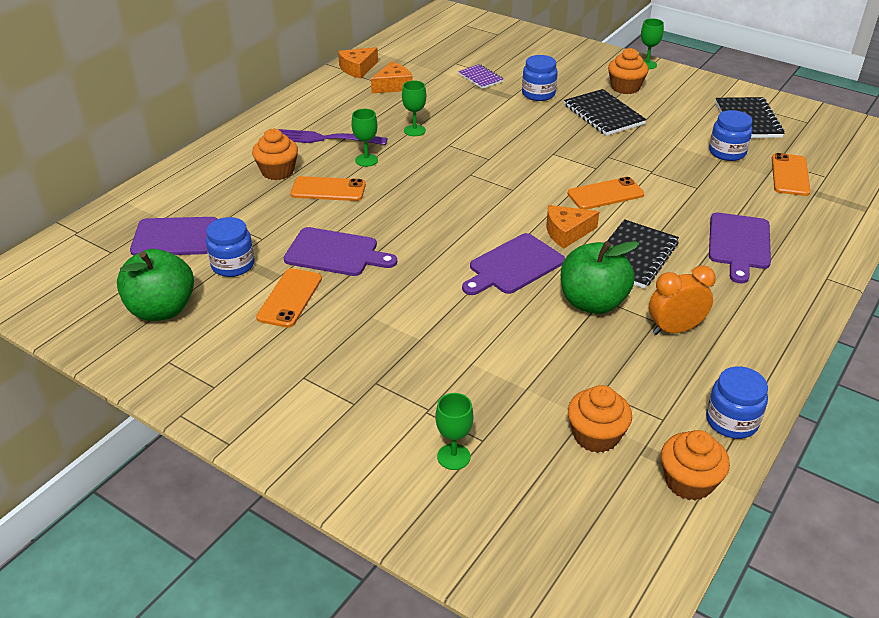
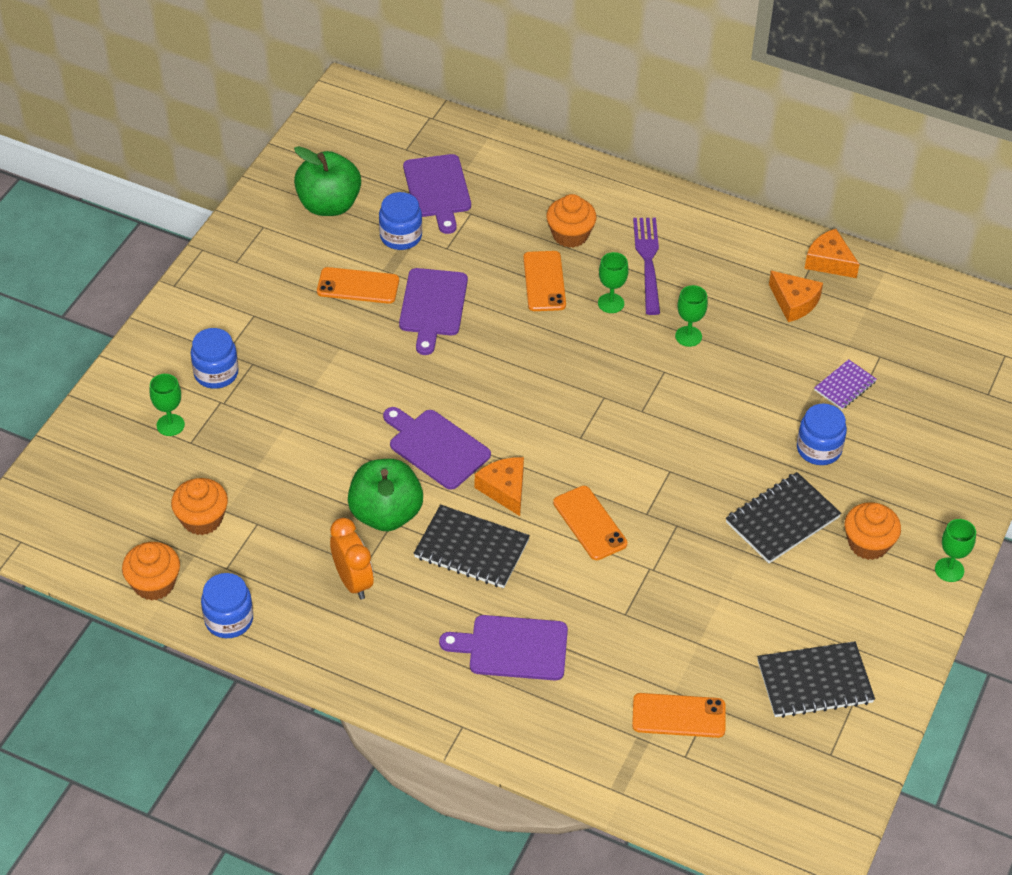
camera: 80 degrees right, 10 degrees up
blue jar [709,110,753,161] -> blue jar moved to [191,328,239,389]

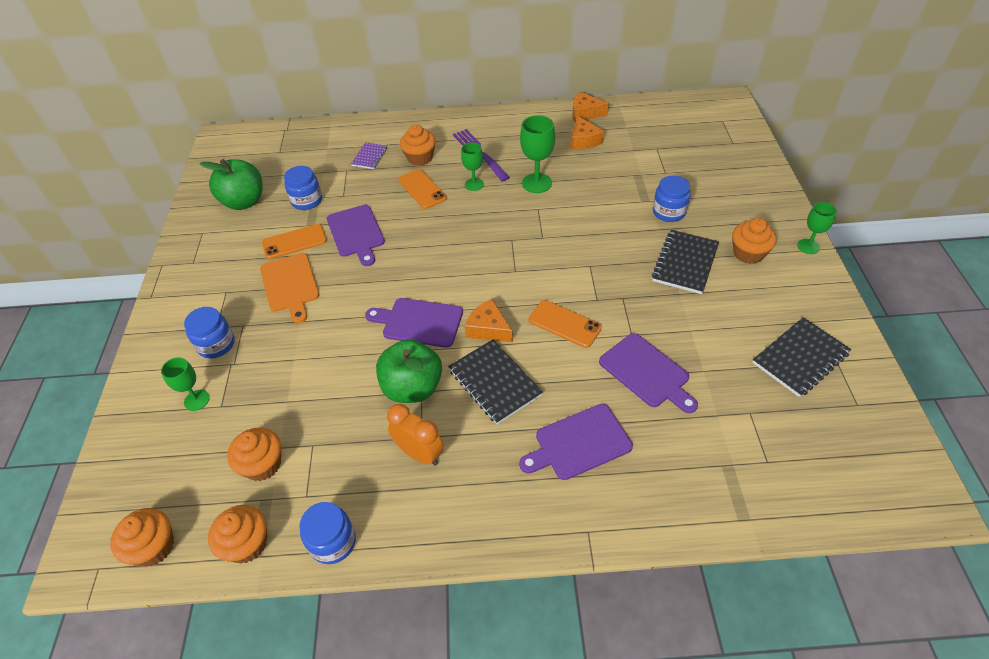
camera: 25 degrees left, 0 degrees up
purple cutting board [403,154,471,234] -> purple cutting board moved to [599,333,698,413]
black notebook [414,505,530,588] -> black notebook turned 60 degrees clockwise [448,339,543,424]
orange phone [632,693,726,738] -> none
green goblet [675,285,708,347] -> green goblet [520,115,555,193], size x1.56
orange cheese [769,271,823,322] -> orange cheese turned 60 degrees clockwise [570,116,604,150]
purple notebook [814,359,877,409] -> purple notebook moved to [351,142,387,169]
none -> orange cupcake [110,508,174,567]
none -> orange cutting board [260,253,320,323]

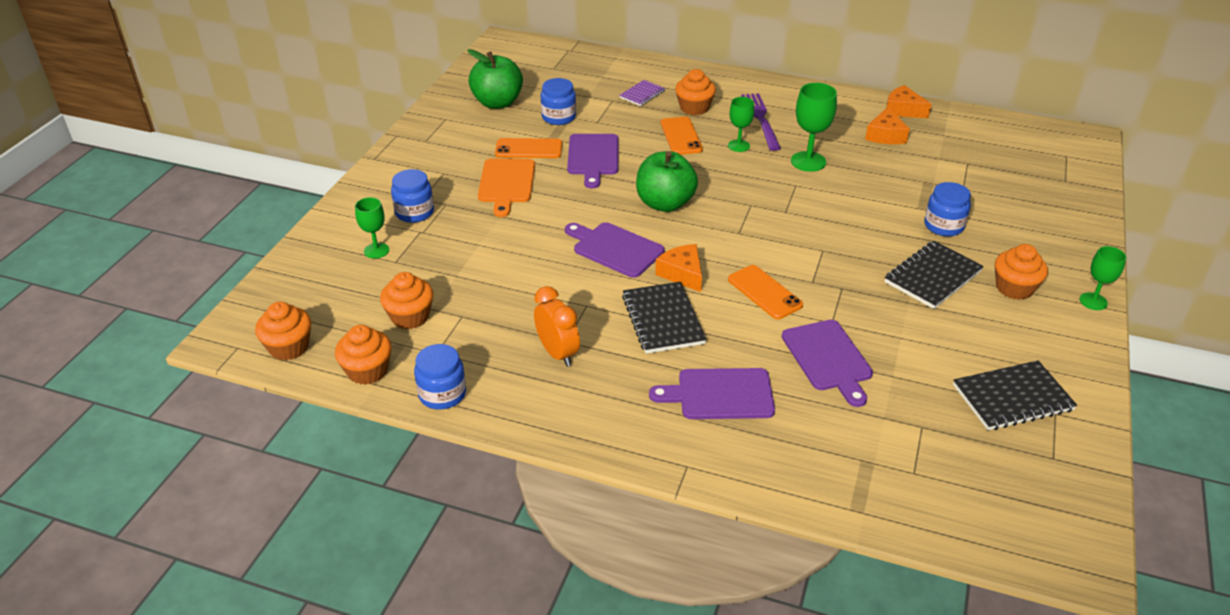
camera: 20 degrees right, 10 degrees down
green apple [376,339,442,403] -> green apple moved to [636,151,698,212]

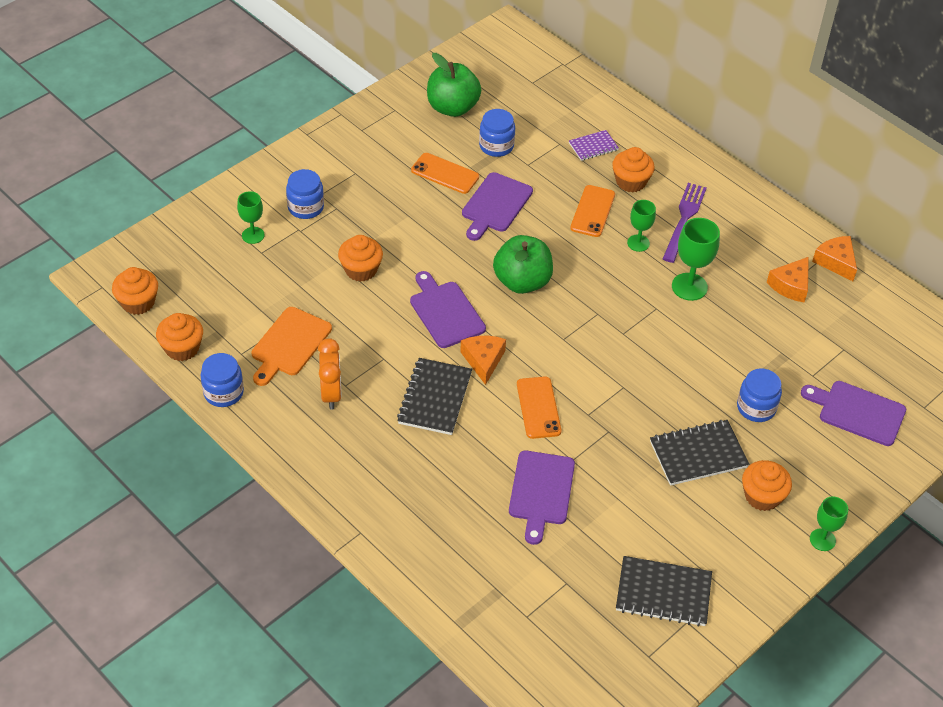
camera: 25 degrees right, 10 degrees up
orange cupcake [380,272,433,329] -> orange cupcake moved to [338,235,383,282]
orange cutting board [478,159,535,217] -> orange cutting board moved to [251,307,332,386]
purple cutting board [649,368,775,419] -> purple cutting board moved to [801,381,906,446]

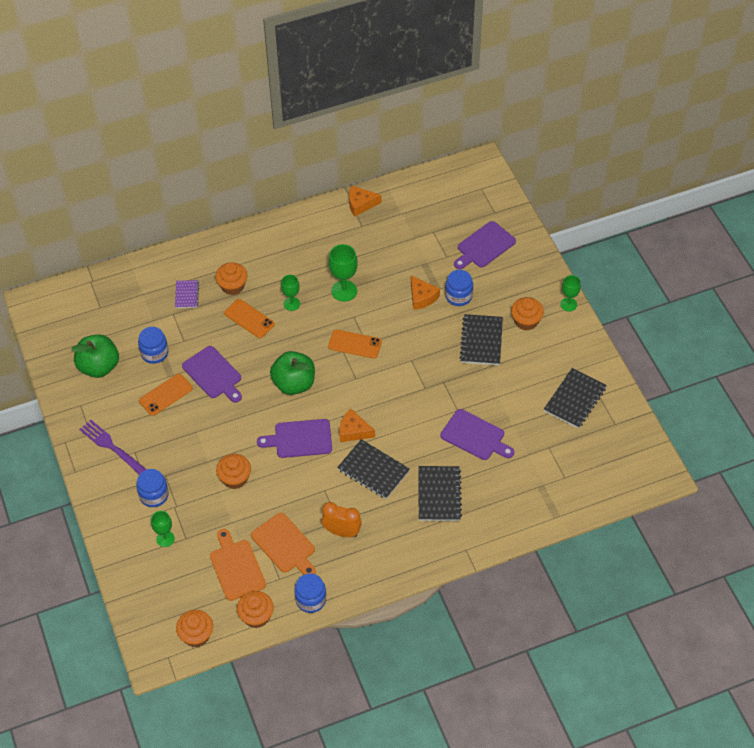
camera: 65 degrees left, 5 degrees up
orange phone [517,376,561,439] -> orange phone moved to [328,330,382,358]
purple fork [663,183,707,263] -> purple fork moved to [79,420,147,475]
orange cheese [767,257,809,302] -> orange cheese moved to [411,276,440,310]
none -> orange cutting board [210,529,266,601]
none -> black notebook [419,466,462,521]

